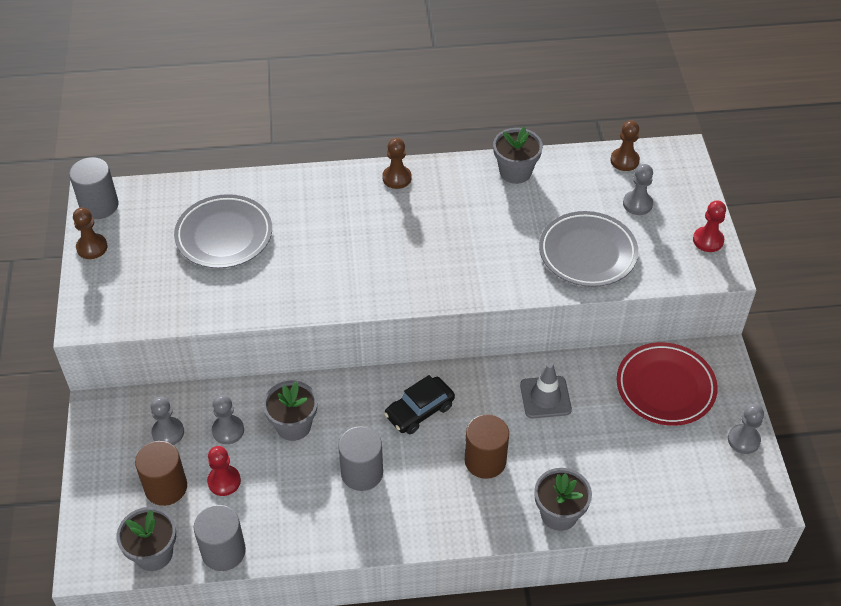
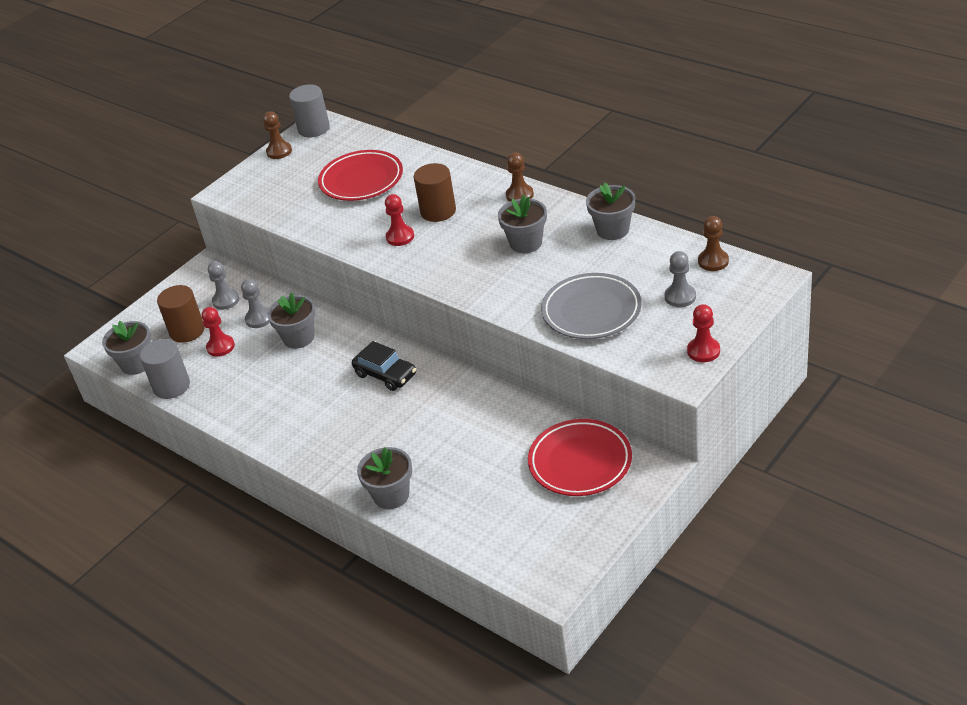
camera: 50 degrees right, 10 degrees down
grey plate [174,194,272,269] -> red plate [318,150,403,201]
grey cylinder [338,426,383,491] -> none
black car [384,375,455,434] -> black car turned 150 degrees counterclockwise [352,341,416,391]
brown cylinder [465,414,509,479] -> brown cylinder moved to [414,163,456,222]
grey traffic cone [520,363,572,418] -> none
grey pawn [728,404,764,454] -> none
none -> red pawn [385,194,414,246]
none -> grey flower pot [498,195,547,253]

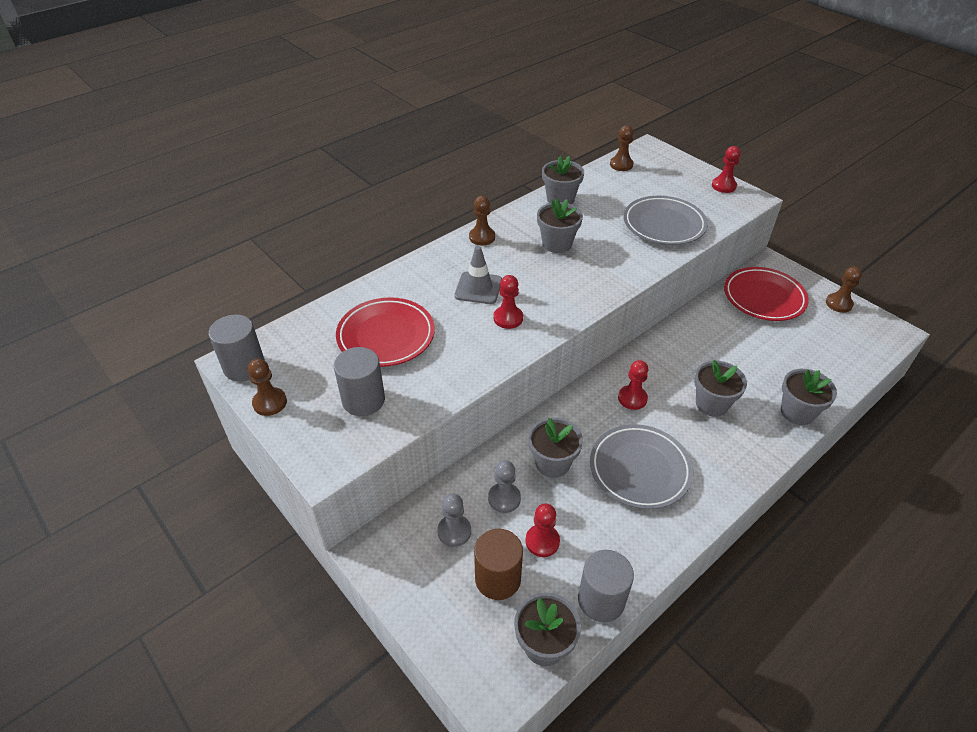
camera: 85 degrees left, 5 degrees up
black car [352,341,416,391] -> red pawn [618,360,648,410]
brown cylinder [414,163,456,222] -> grey traffic cone [455,246,502,304]
grey pawn [665,251,696,307] -> none
none -> grey cylinder [334,347,385,416]
none -> grey plate [590,424,693,509]
none -> grey flower pot [694,360,747,417]
none -> brown pawn [826,267,862,313]

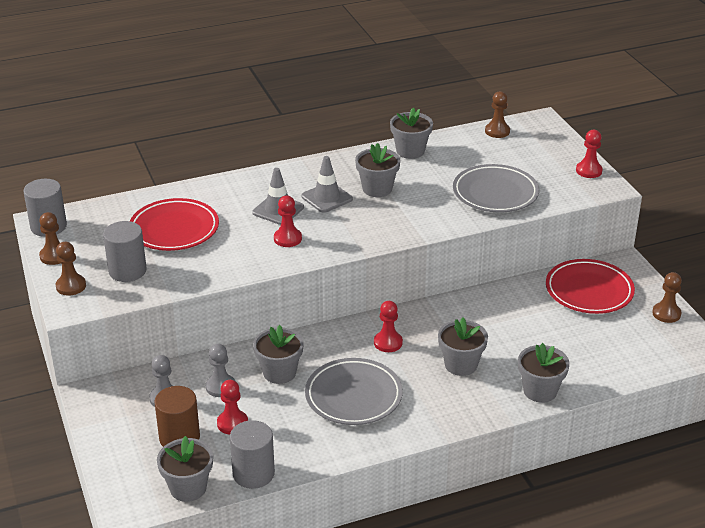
camera: 20 degrees right, 10 degrees down
brown pawn [469,196,495,246] -> brown pawn moved to [56,242,86,296]
none -> grey traffic cone [301,156,353,213]

